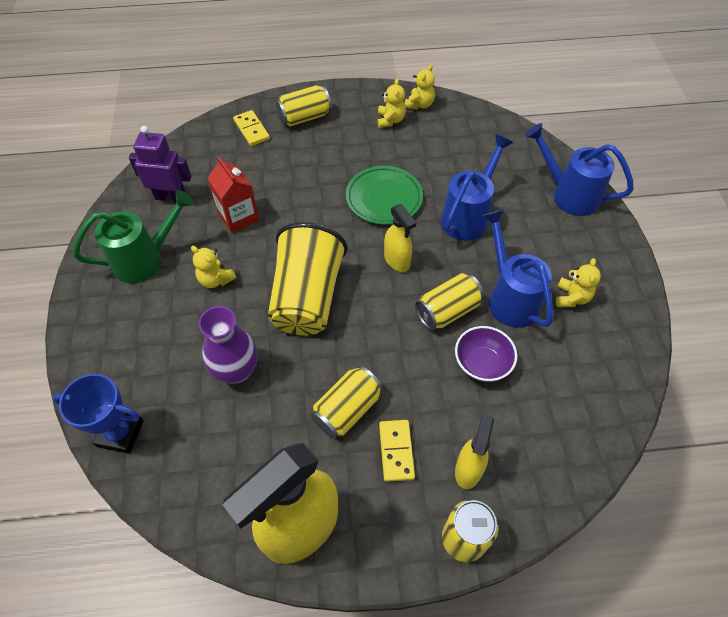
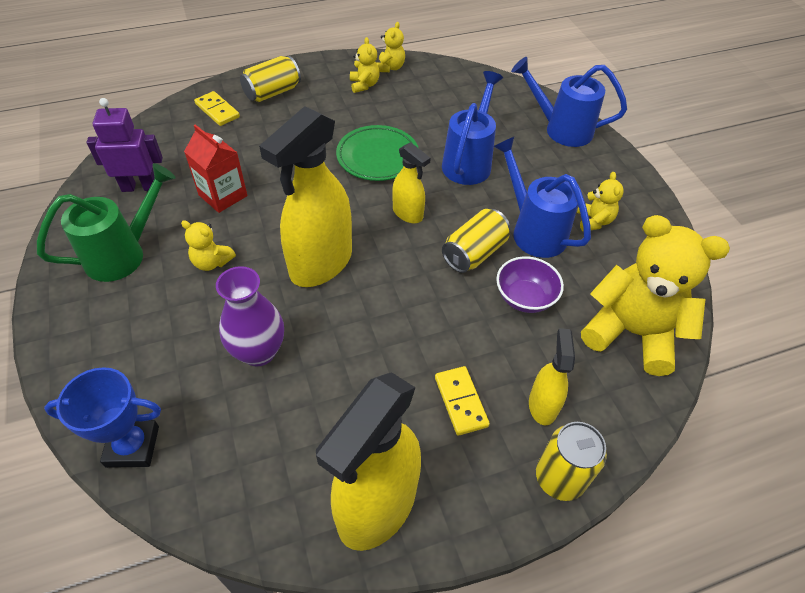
camera: 15 degrees left, 5 degrees down
yellow cup [268,222,348,336] -> yellow spray bottle [259,106,352,287]
yellow can [311,366,383,438] -> none
none -> yellow teddy bear [581,215,730,376]

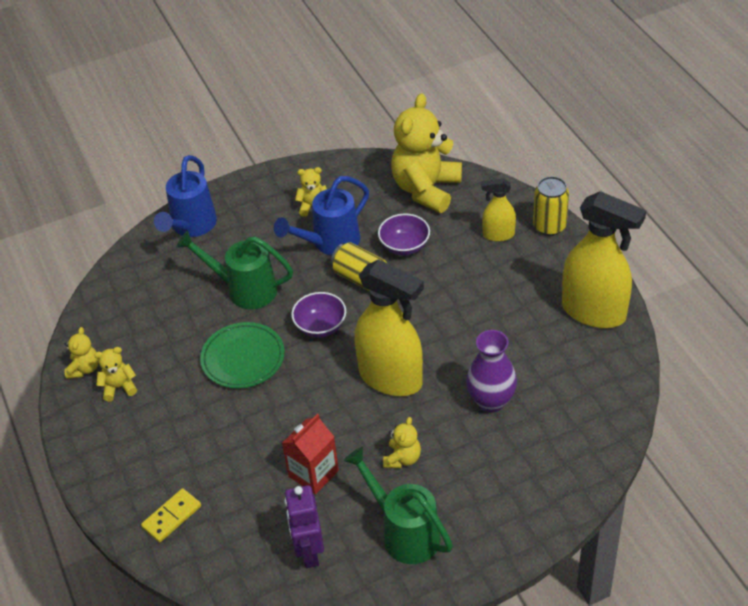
camera: 90 degrees left, 5 degrees down
blue trophy [44,367,161,468] -> none
yellow can [240,56,301,102] -> none
yellow teddy bear [377,22,405,72] -> yellow teddy bear turned 90 degrees clockwise [65,327,99,379]
yellow spray bottle [392,142,431,223] -> purple bowl [291,292,346,338]
yellow domino [435,366,490,436] -> none
blue watering can [442,71,503,185] -> green watering can [176,231,293,309]

